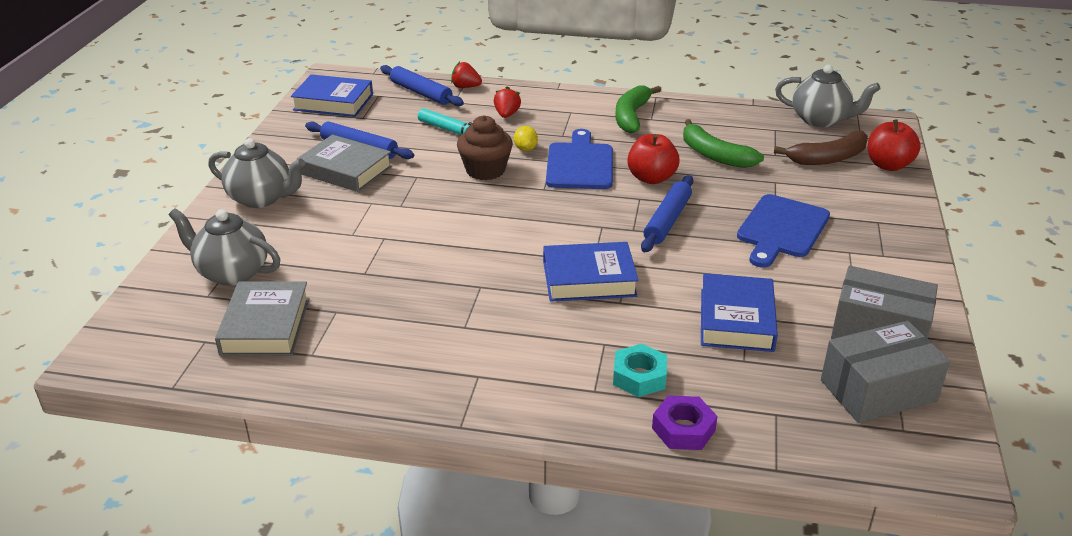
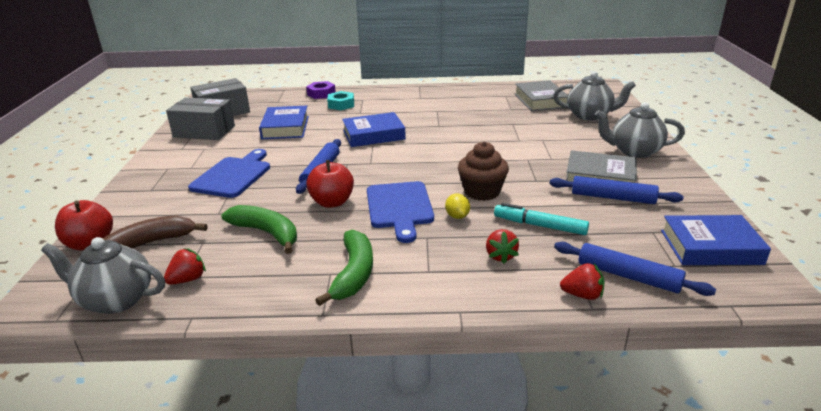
camera: 170 degrees right, 5 degrees down
none -> red strawberry [164,248,206,285]

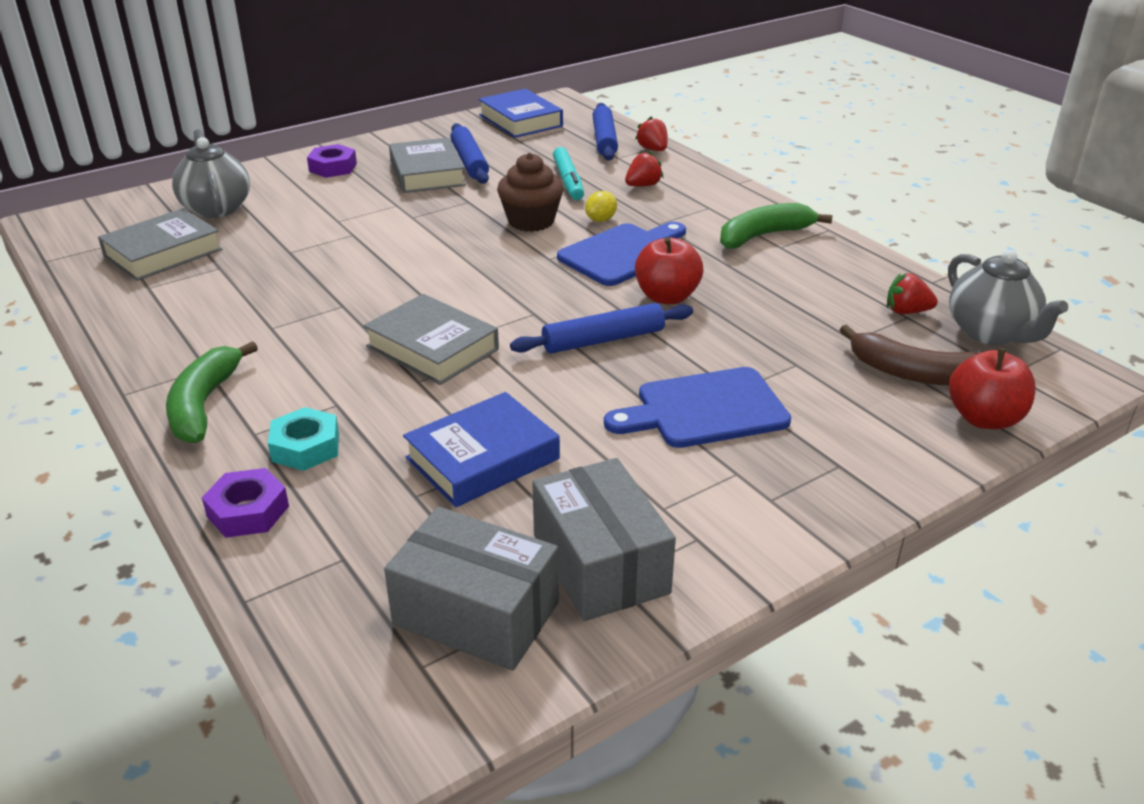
camera: 125 degrees left, 5 degrees up
green banana [222,205,297,254] -> green banana moved to [166,341,258,443]
blue book [342,112,406,147] -> grey book [363,294,499,385]
grey teapot [595,102,685,158] -> purple nut [307,144,357,178]

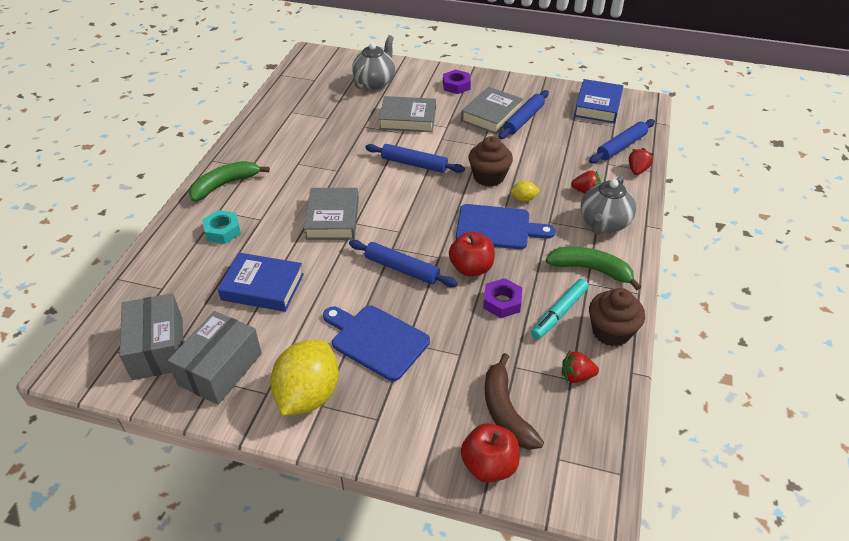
camera: 50 degrees right, 10 degrees up
grey book [98,208,222,281] -> grey book moved to [379,96,436,132]
purple nut [202,468,289,538] -> purple nut moved to [483,278,522,318]
turquoise marker [553,147,584,200] -> turquoise marker moved to [531,279,589,339]
red strawberry [887,273,938,314] -> red strawberry turned 60 degrees counterclockwise [562,351,599,383]
grey teapot [948,250,1068,345] -> grey teapot moved to [581,175,636,235]
none -> yellow lemon [270,340,339,416]
none -> blue rolling pin [365,144,465,173]
none -> brown cupcake [589,288,645,346]

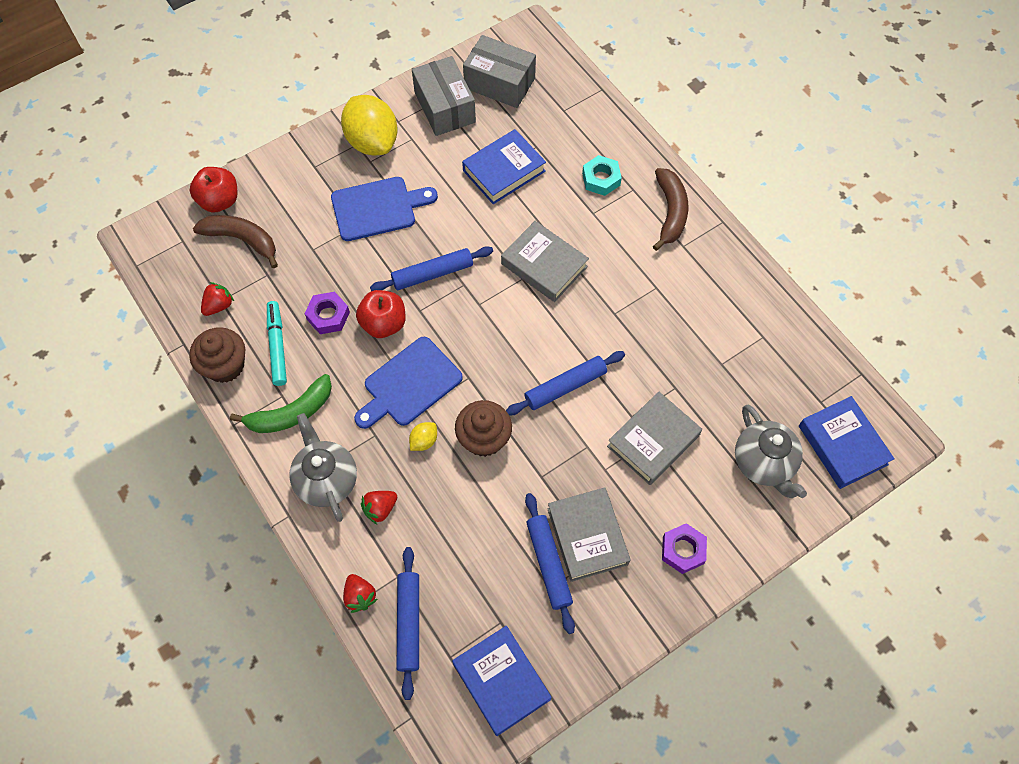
camera: 130 degrees right, 20 degrees up
green banana [189,161,270,202] -> brown banana [653,168,688,251]
none -> blue book [799,396,895,489]

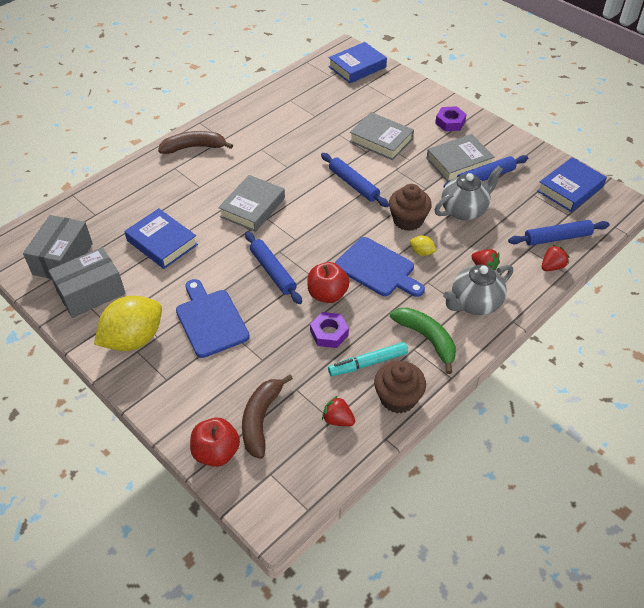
camera: 100 degrees left, 15 degrees down
turquoise nut [582,155,622,196] -> none
grey teapot [735,405,807,498] -> grey teapot moved to [434,166,503,220]

